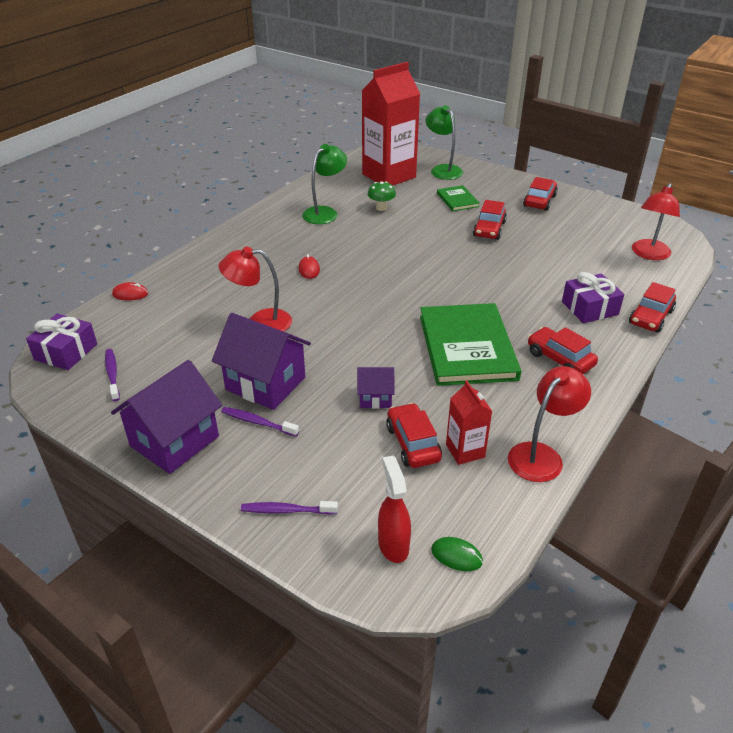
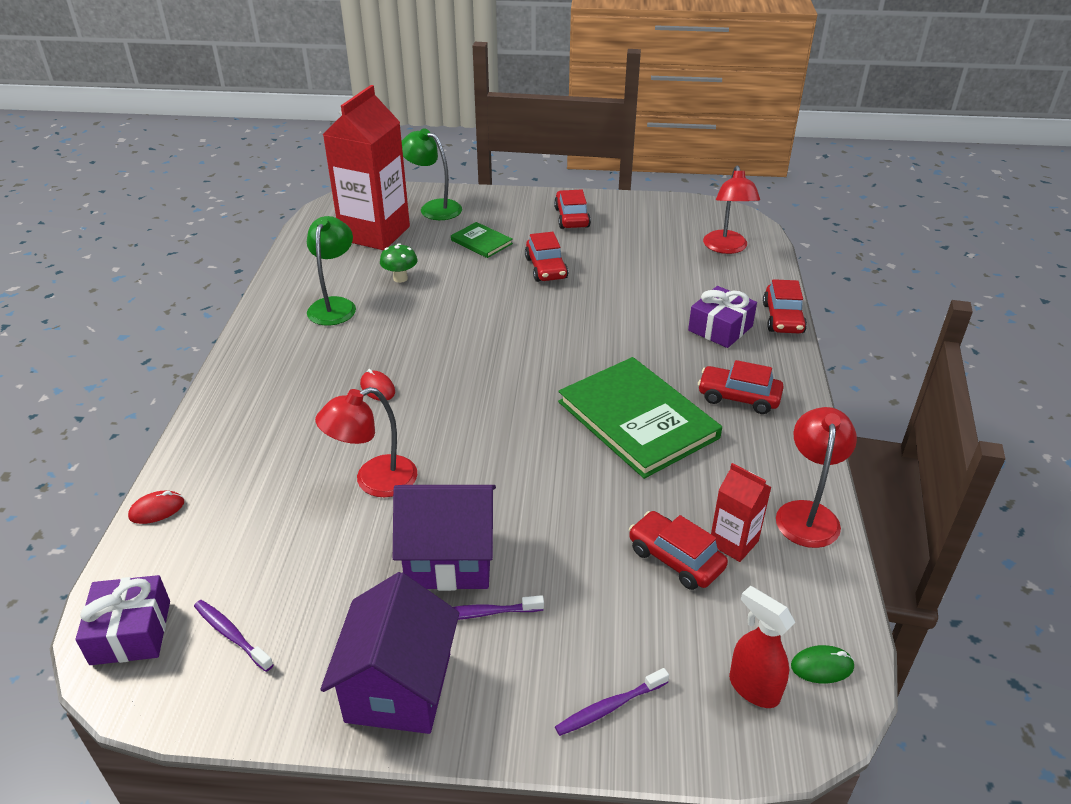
camera: 30 degrees left, 0 degrees up
purple house [357,367,394,409] -> none

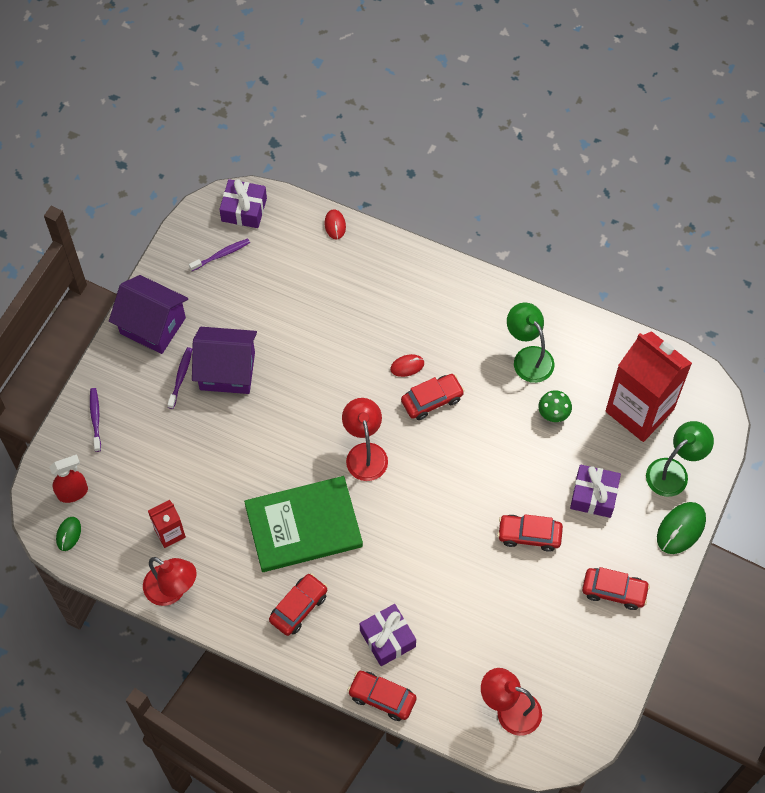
camera: 110 degrees right, 25 degrees up
green lamp [307,216,356,325] -> green lamp turned 150 degrees counterclockwise [507,303,554,383]
red lamp [315,387,417,497] -> red lamp moved to [342,398,388,481]
purple house [393,485,496,591] -> purple house turned 75 degrees clockwise [192,327,257,394]
green book [451,222,513,258] -> purple gift [570,465,621,518]
red car [629,511,728,590] -> red car moved to [401,374,465,420]
none -> green mouse [657,502,706,554]

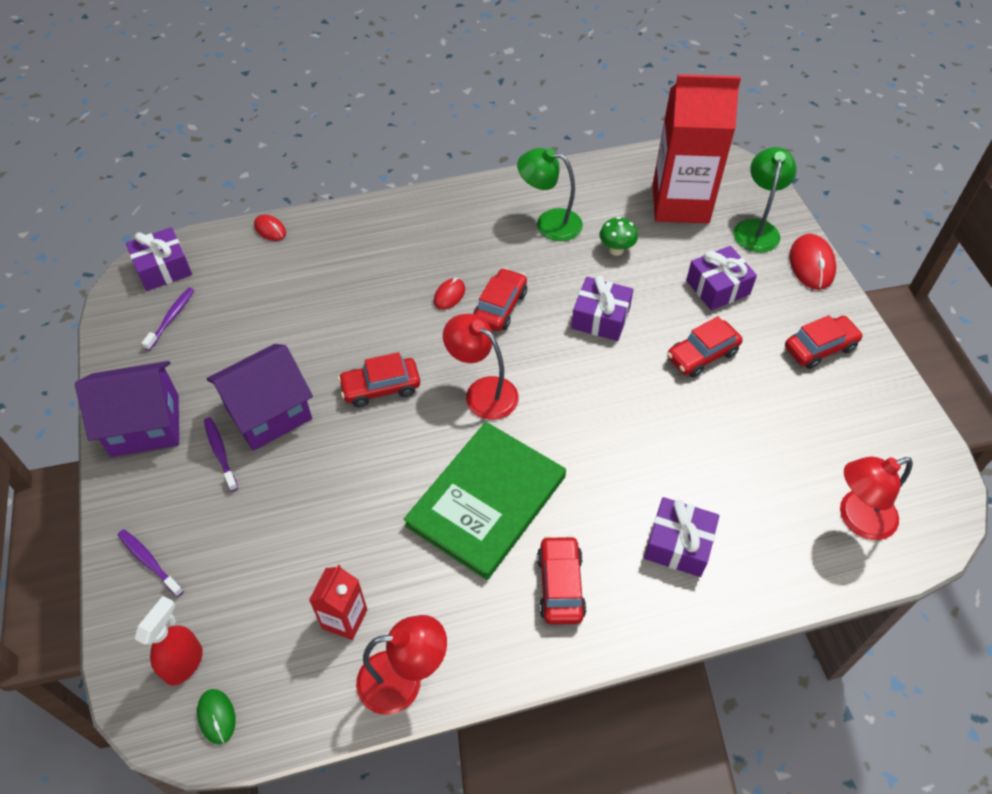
camera: 40 degrees left, 10 degrees down
red car [347,671,417,721] -> red car moved to [338,352,420,407]
green mouse [657,502,706,554] -> red mouse [789,234,836,290]
none -> purple gift [571,275,633,341]

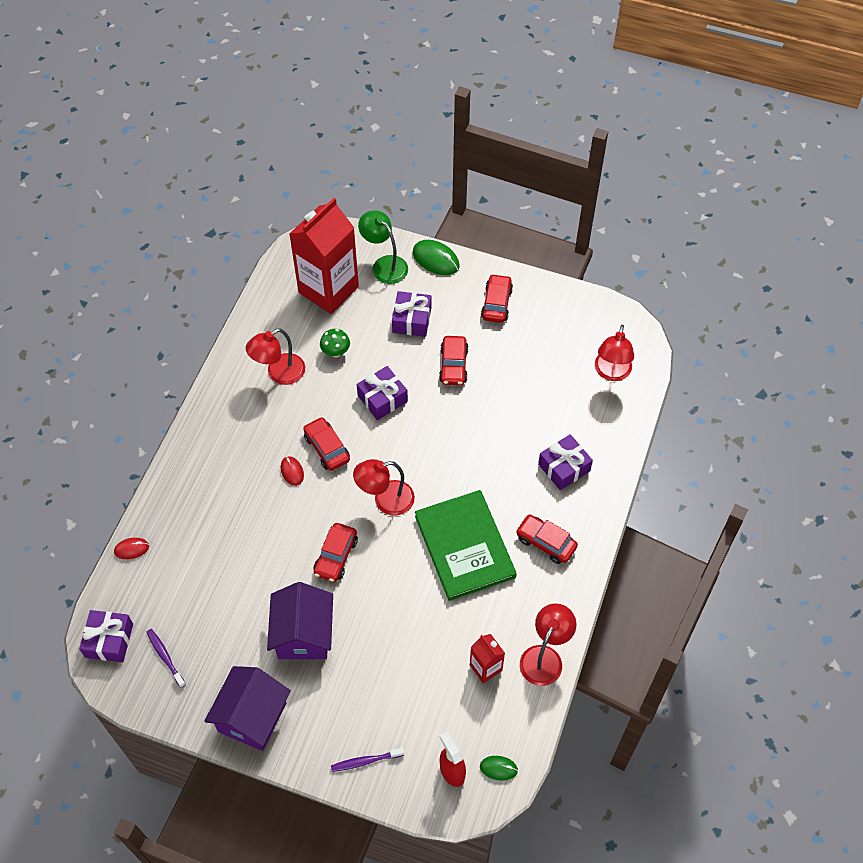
camera: 55 degrees left, 5 degrees up
purple toothbrush [204,417,238,492] -> none
green lamp [517,148,583,241] -> red lamp [246,328,305,385]
red mouse [789,234,836,290] -> green mouse [413,240,460,275]

